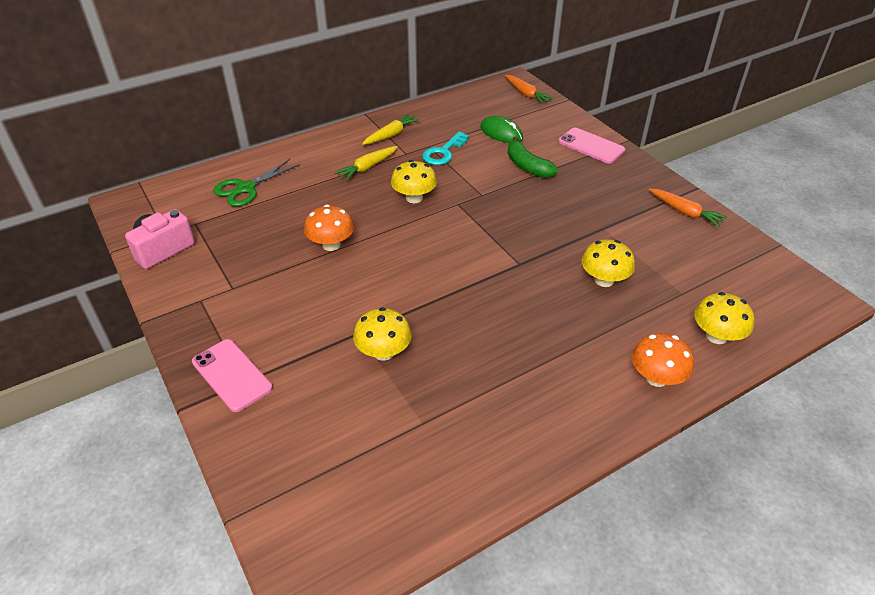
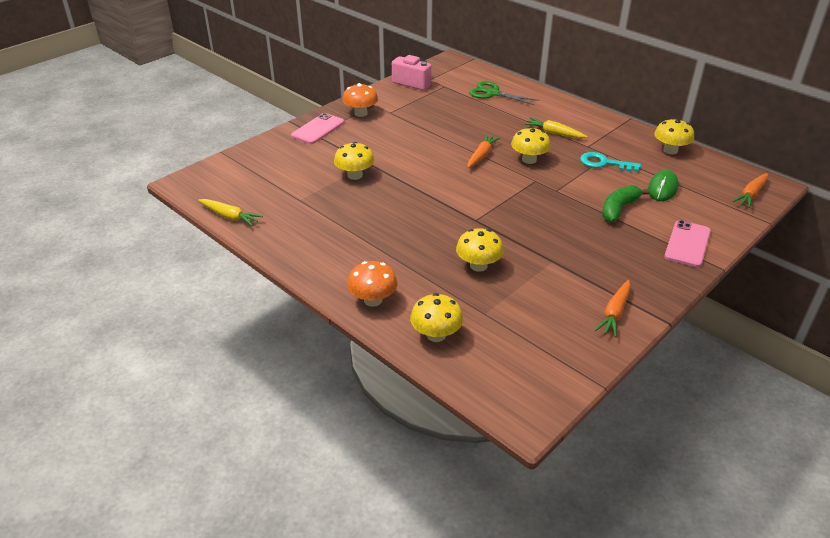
camera: 75 degrees right, 5 degrees down
orange mushroom [304,205,354,251] -> orange mushroom moved to [342,83,378,117]
yellow carrot [362,114,420,145] -> yellow carrot moved to [198,199,263,226]
none -> orange carrot [467,134,500,168]
none -> yellow mushroom [654,118,694,155]

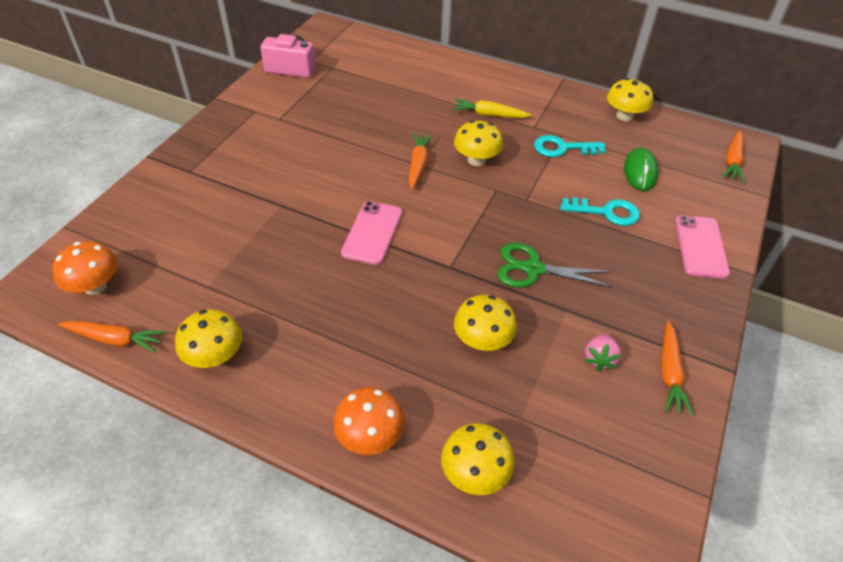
camera: 20 degrees left, 10 degrees up
yellow carrot [198,199,263,226] -> orange carrot [58,321,166,352]
pink phone [291,113,344,144] -> pink phone moved to [341,201,402,265]
yellow mushroom [334,142,375,180] -> yellow mushroom moved to [175,310,242,368]
orange mushroom [342,83,378,117] -> orange mushroom moved to [53,241,118,295]
green scissors [469,81,539,105] -> green scissors moved to [497,243,613,288]
green banana [602,185,650,222] -> turquoise key [561,197,640,226]
none -> pink strawberry [584,334,621,371]

